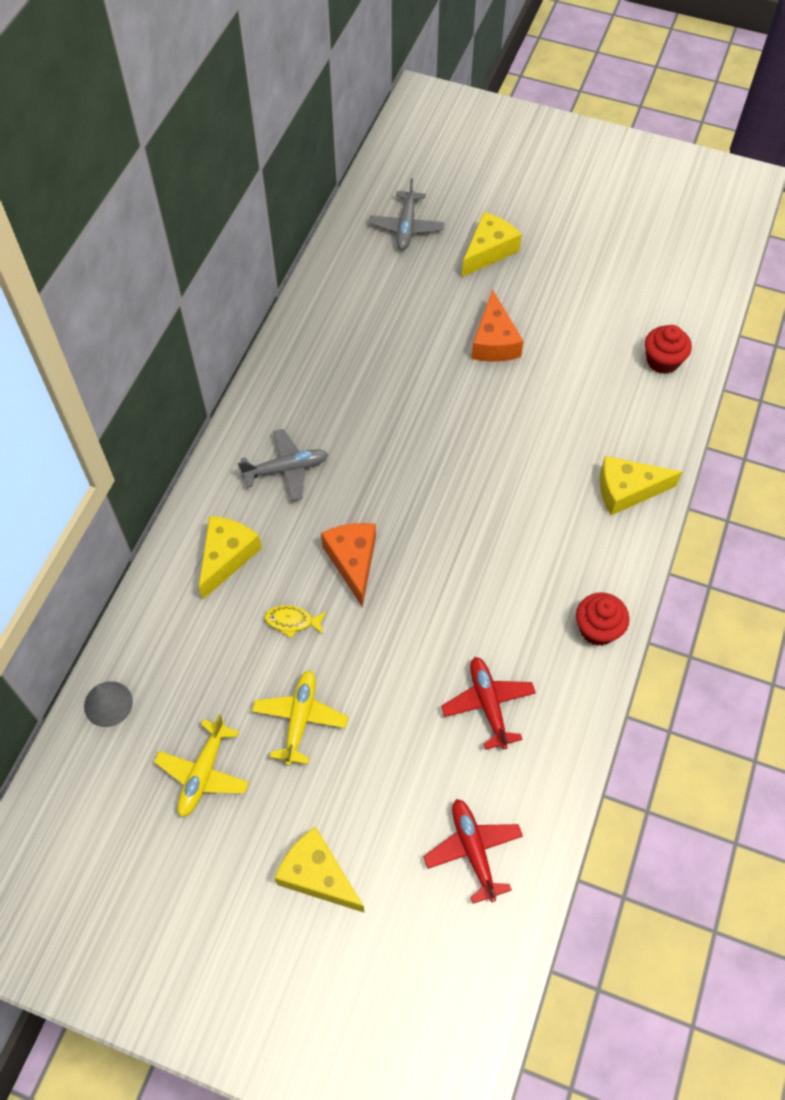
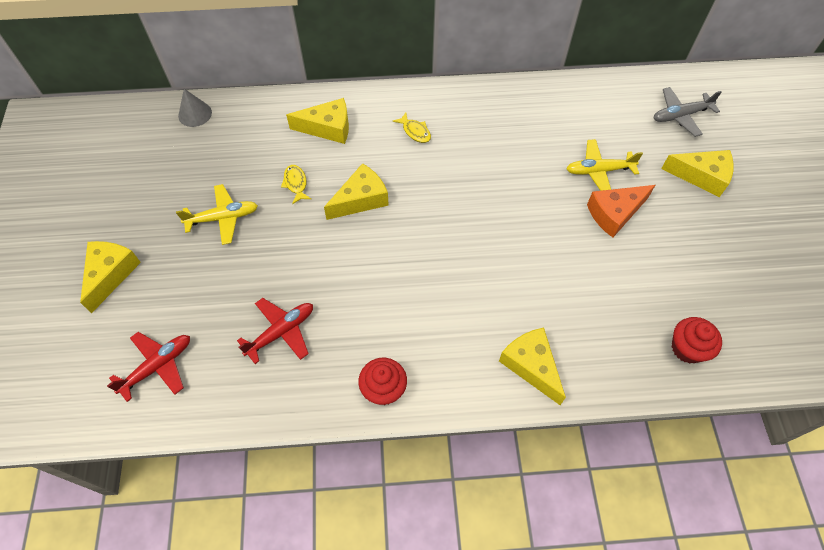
camera: 65 degrees right, 0 degrees up
yellow plane [154,714,249,817] -> yellow plane moved to [566,139,643,191]
grey plane [238,429,328,501] -> yellow fish [393,113,431,143]
orange cheese [321,523,376,607] -> yellow cheese [324,163,389,220]

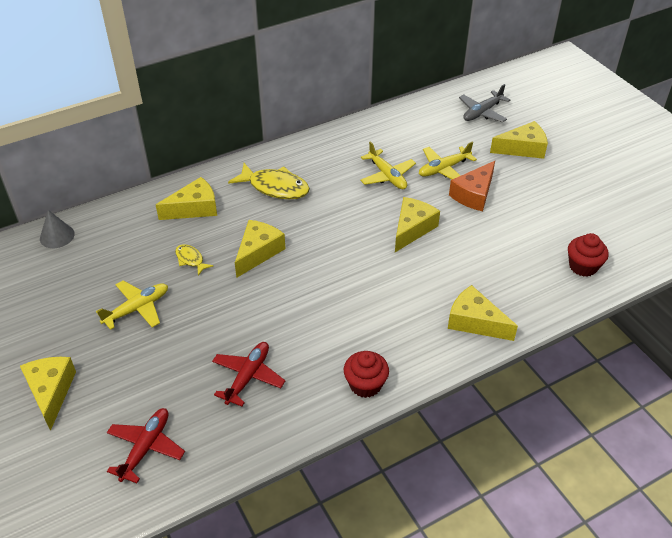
camera: 25 degrees left, 15 degrees down
yellow fish [393,113,431,143] -> yellow fish [228,163,310,199], size x1.93
none -> yellow plane [360,141,416,189]
none -> yellow cheese [395,197,440,252]

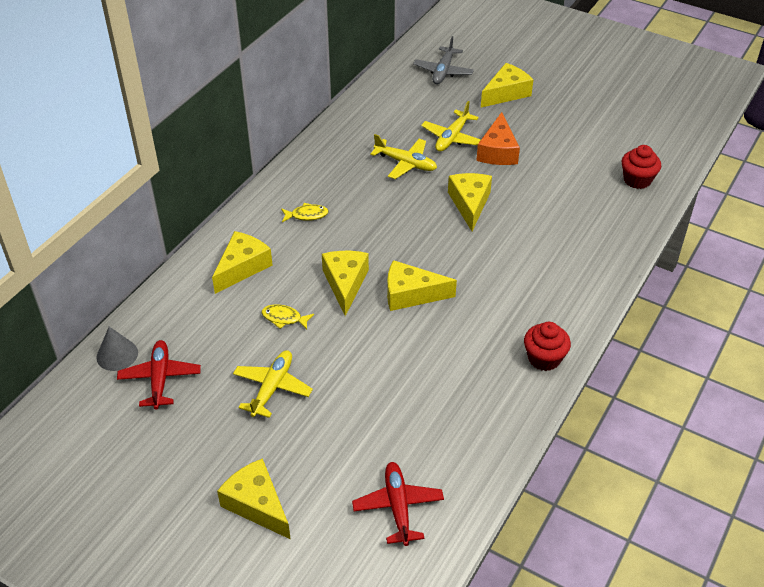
camera: 30 degrees left, 0 degrees up
red plane [212,342,285,407] -> red plane moved to [117,340,201,409]
yellow fish [228,163,310,199] -> yellow fish [281,203,329,222], size x0.52
yellow cheese [448,285,518,341] -> yellow cheese moved to [387,260,457,311]

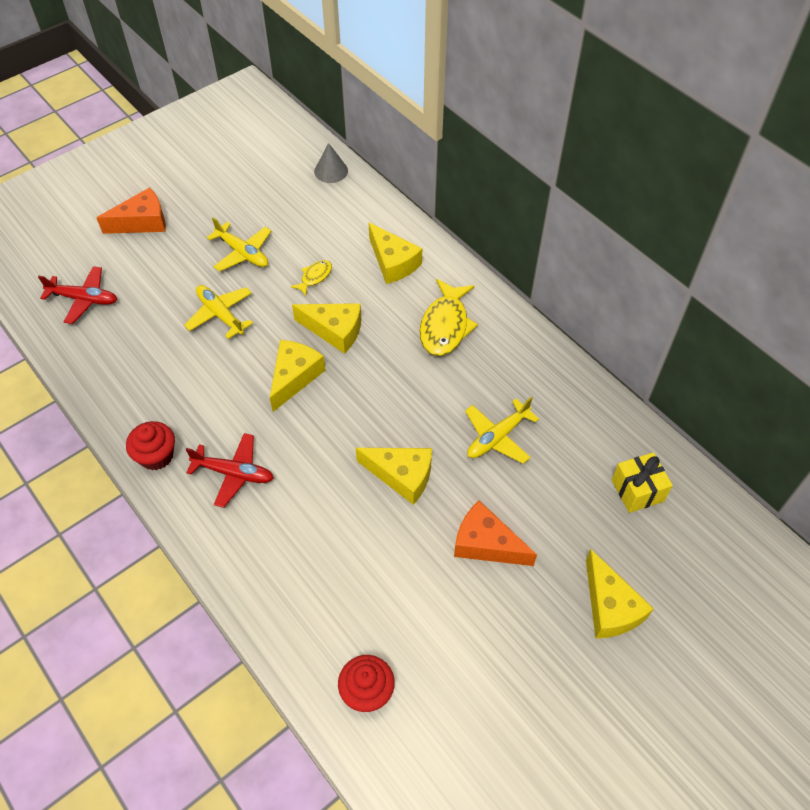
camera: 110 degrees right, 10 degrees up
red plane [117,340,201,409] -> red plane moved to [186,433,274,508]
yellow cheese [217,458,291,539] -> orange cheese [97,187,166,234]
yellow fish [281,203,329,222] -> yellow fish [420,279,478,356], size x1.93
grey plane [413,36,474,84] -> none
yellow plane [421,101,481,152] -> yellow plane moved to [184,285,253,339]
none -> yellow gift [612,452,673,513]

